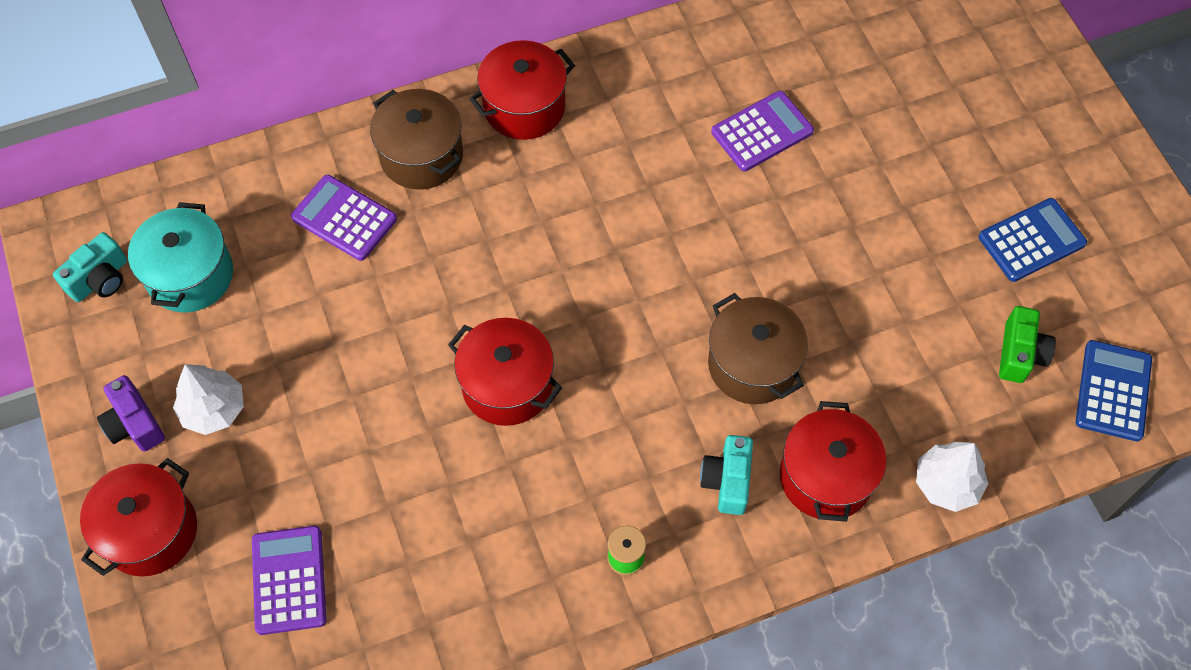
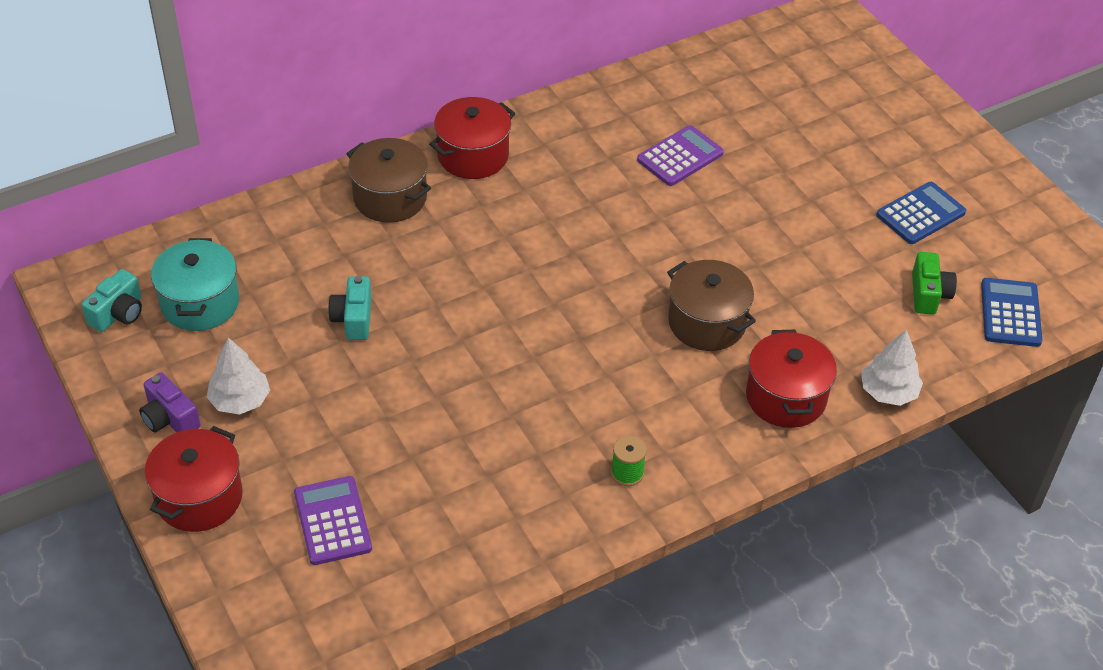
camera: 10 degrees left, 15 degrees down
purple calculator [291,175,397,261] -> none
red pot [448,318,562,426] -> none
turquoise camera [700,435,753,515] -> turquoise camera moved to [328,276,372,340]

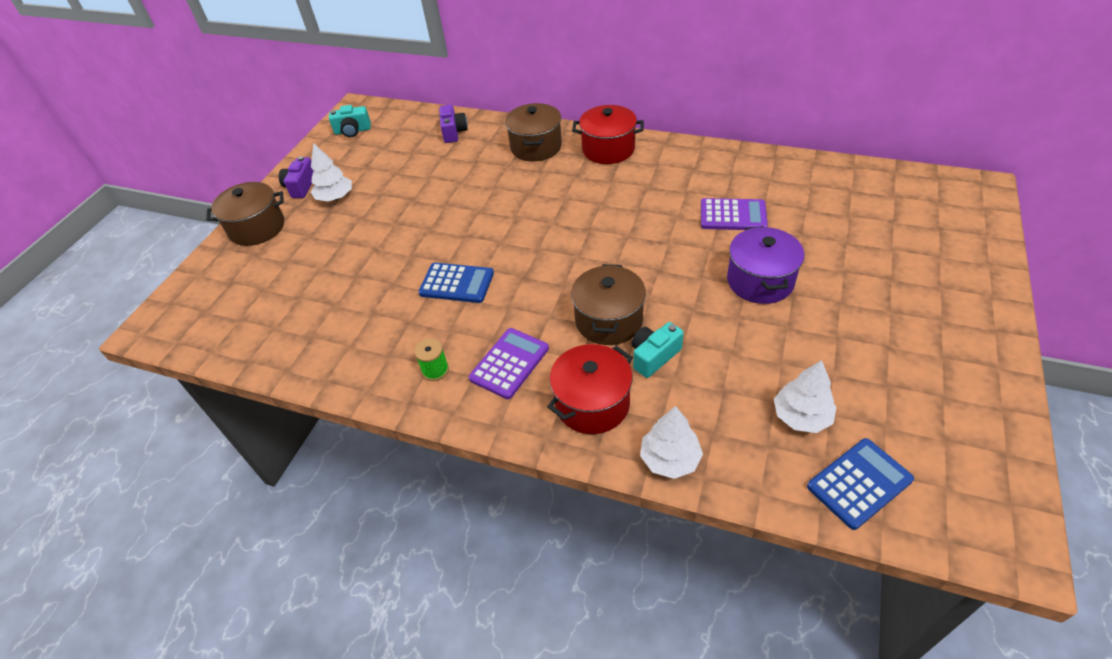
camera: 55 degrees right, 0 degrees up
red pot [145,426,243,532] -> brown pot [206,182,284,246]
turquoise pot [151,238,239,331] -> none
purple calculator [294,476,372,565] -> purple calculator moved to [469,328,549,399]
turquoise camera [328,276,372,340] -> turquoise camera moved to [631,322,684,378]
blue calculator [876,182,966,244] -> blue calculator moved to [418,263,494,303]
green camera [912,252,957,315] -> white tree [774,360,837,433]
none -> purple camera [439,105,468,143]
none -> purple pot [727,226,804,304]

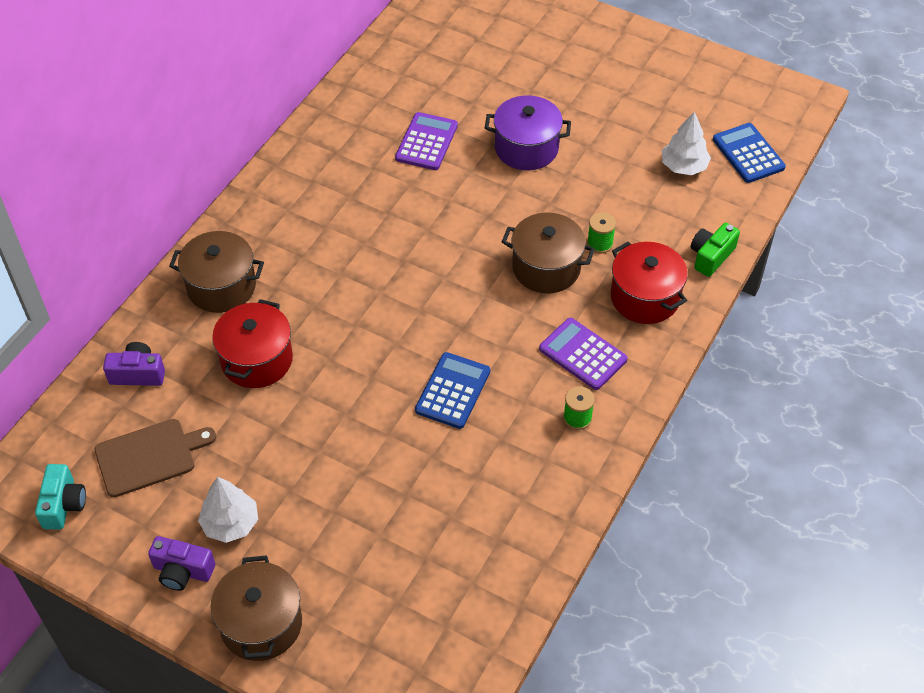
camera: 85 degrees left, 5 degrees up
red pot [572,105,644,164] -> red pot moved to [212,299,293,388]
turquoise camera [631,322,684,378] -> green spool [587,212,616,254]
white tree [640,406,703,479] -> green camera [691,223,740,277]
none -> brown cutting board [94,419,216,497]

